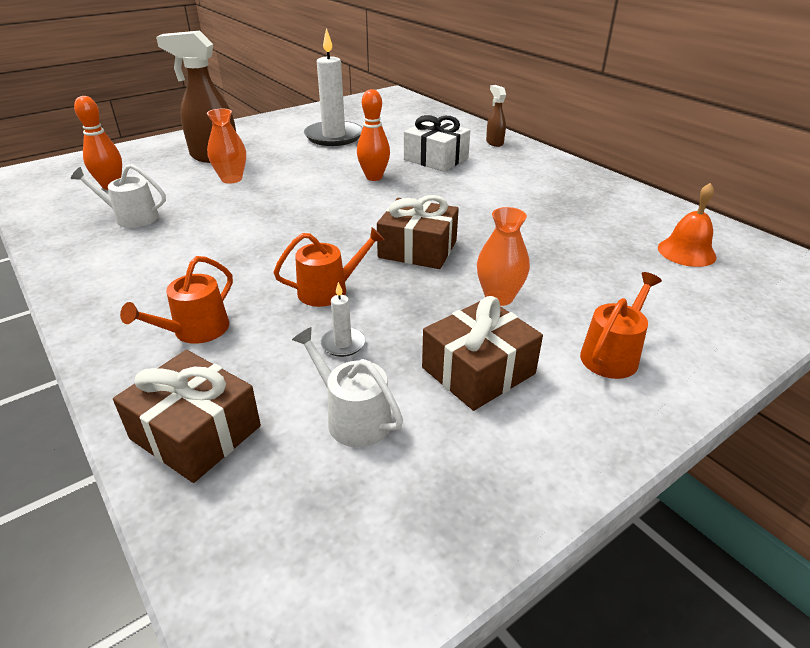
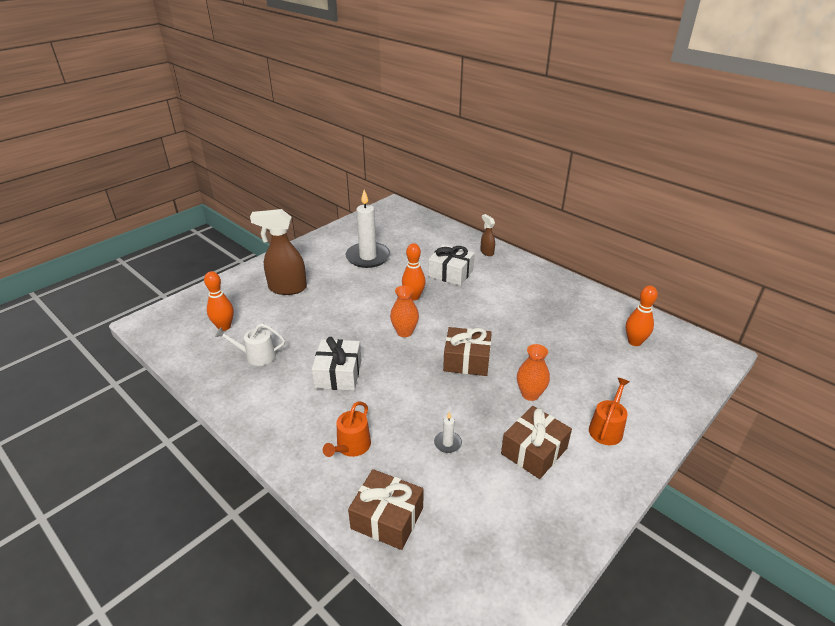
camera: 10 degrees left, 0 degrees up
orange vase [207,109,246,184] -> orange vase moved to [390,285,419,337]
orange watering can [273,227,385,307] -> none
white watering can [292,327,403,448] -> none
orange bell [658,183,717,267] -> orange bowling pin [626,286,658,346]
none -> white gift [312,337,361,391]

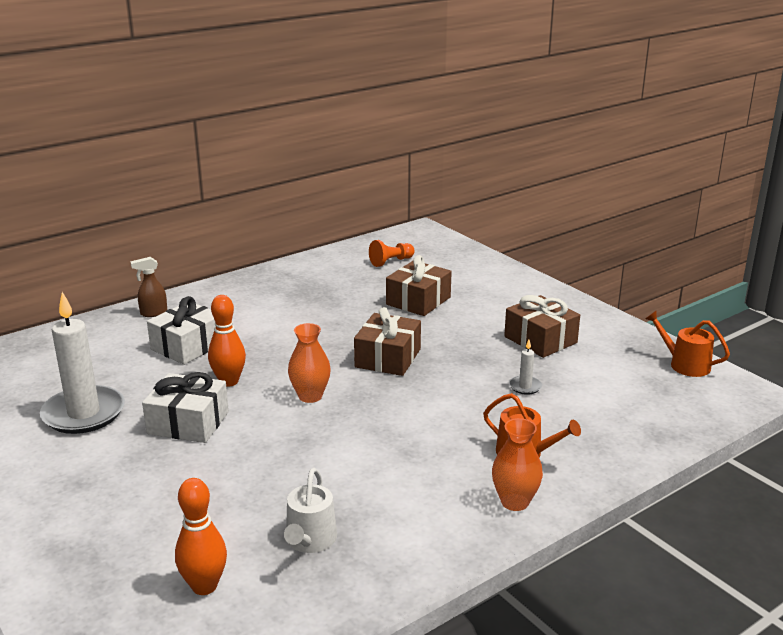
camera: 80 degrees left, 10 degrees down
brown spray bottle [250,209,307,295] -> none
white gift [312,337,361,391] -> white gift moved to [142,372,229,443]
brown gift [348,469,423,550] -> brown gift moved to [386,255,452,316]
orange vase [517,344,550,401] -> orange vase moved to [492,418,543,511]
orange watering can [589,378,629,445] -> orange watering can moved to [645,310,730,377]
orange bowling pin [626,286,658,346] -> orange pawn [369,240,414,267]

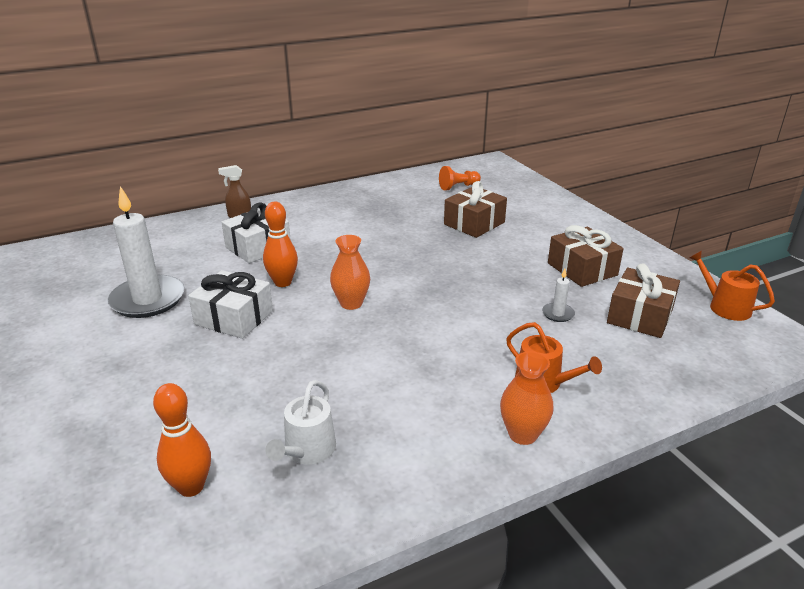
camera: 10 degrees right, 5 degrees up
brown gift [354,307,421,376] -> brown gift moved to [607,264,680,338]

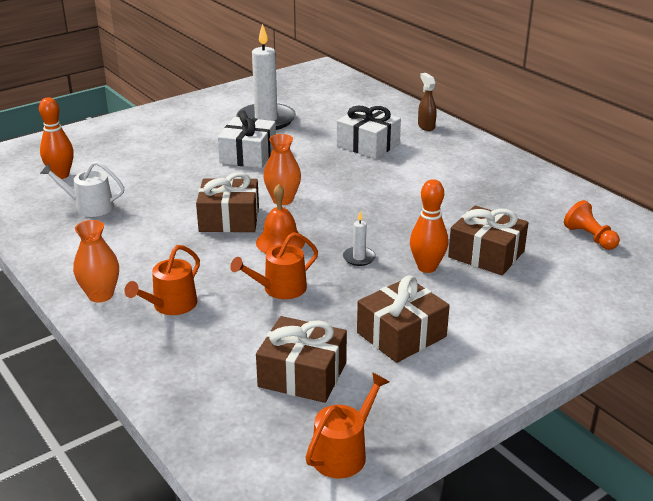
camera: 80 degrees right, 0 degrees up
orange bowling pin [263,202,298,287] -> orange bowling pin moved to [410,179,448,273]
white candle [542,269,575,322] -> white candle moved to [343,211,376,266]
none -> brown gift [196,172,259,232]
none -> orange watering can [230,232,318,299]
none -> orange bell [256,184,305,253]

